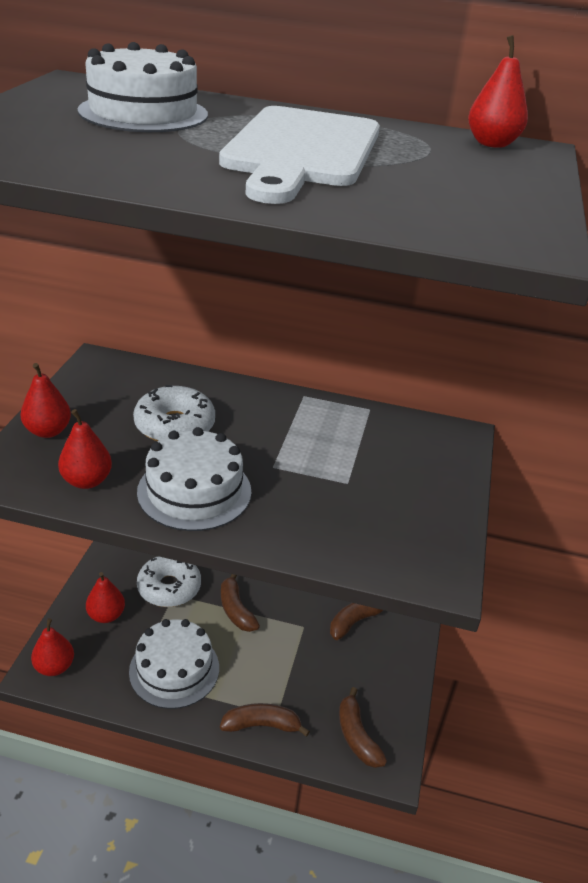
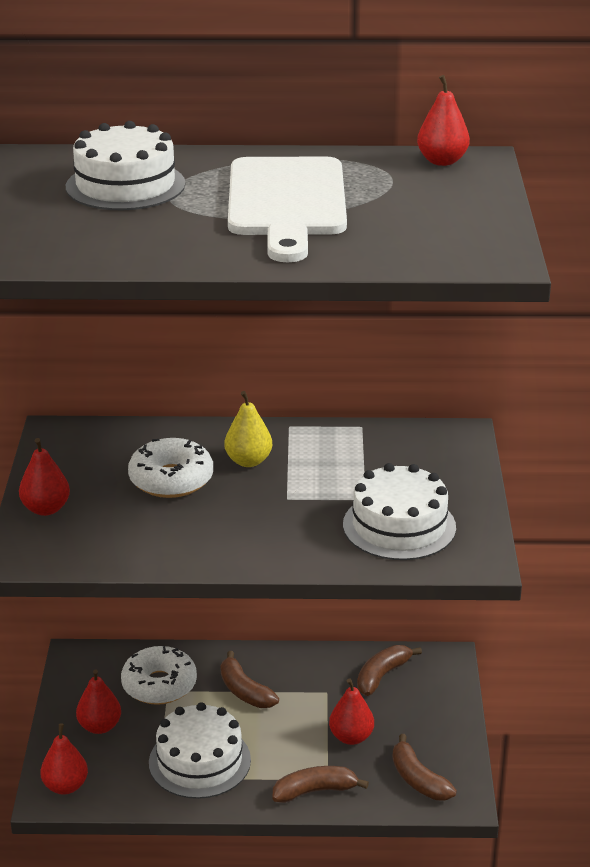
camera: 10 degrees left, 5 degrees down
red pear [58,409,112,489] -> red pear moved to [329,678,374,745]
white cake [137,427,251,531] -> white cake moved to [343,463,456,560]
none -> yellow pear [224,391,272,467]

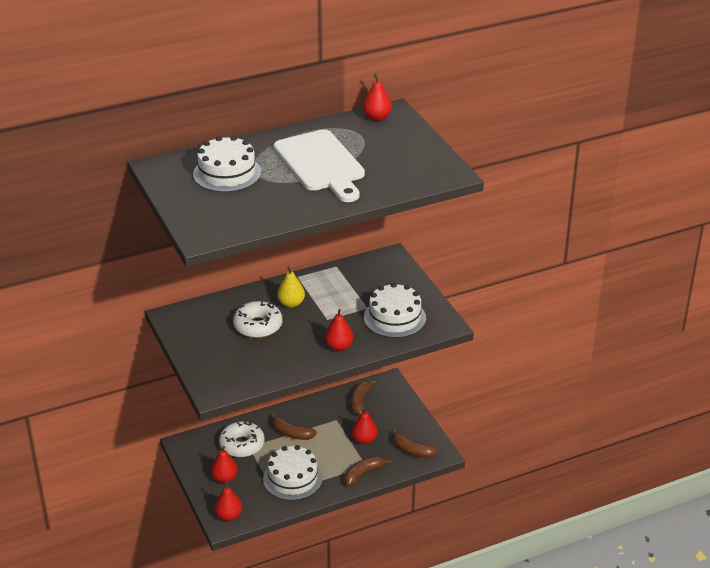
camera: 25 degrees left, 5 degrees up
red pear [19,438,70,516] -> red pear moved to [325,309,354,351]

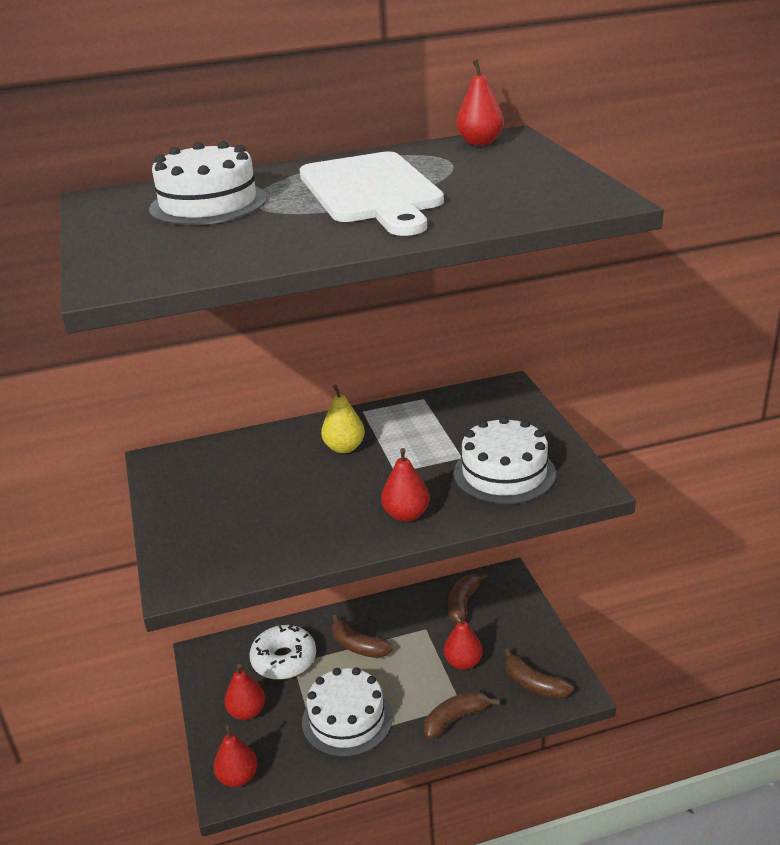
camera: 10 degrees right, 5 degrees down
white donut [233,301,282,338] -> none

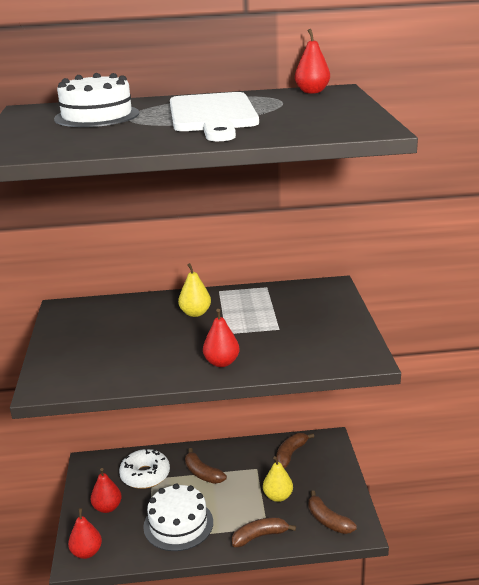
camera: 10 degrees right, 5 degrees down
red pear [444,615,483,670] -> yellow pear [263,456,293,502]
white cake [454,416,556,504] -> none

